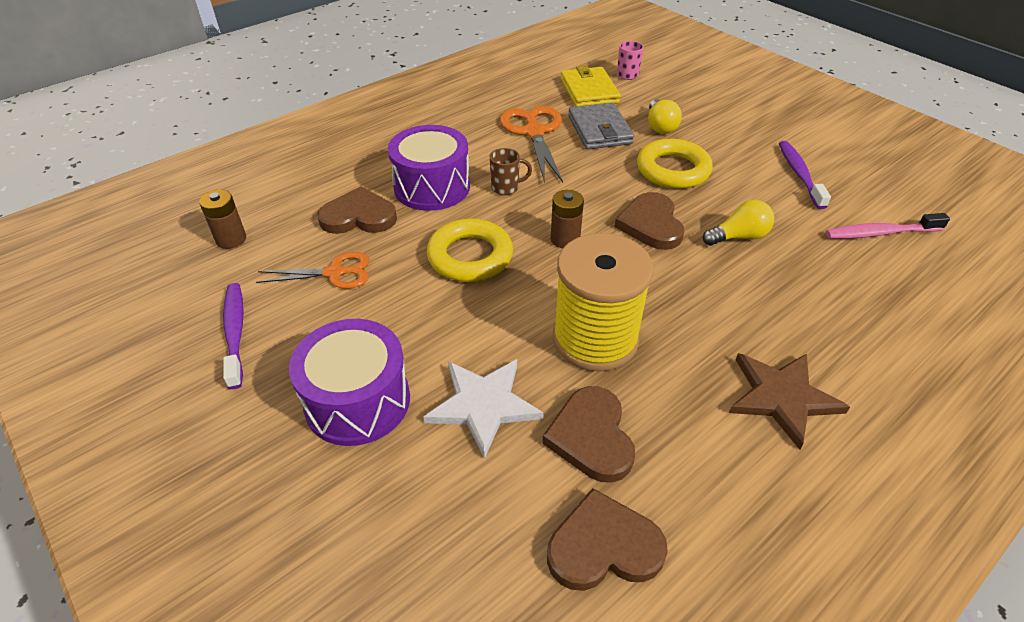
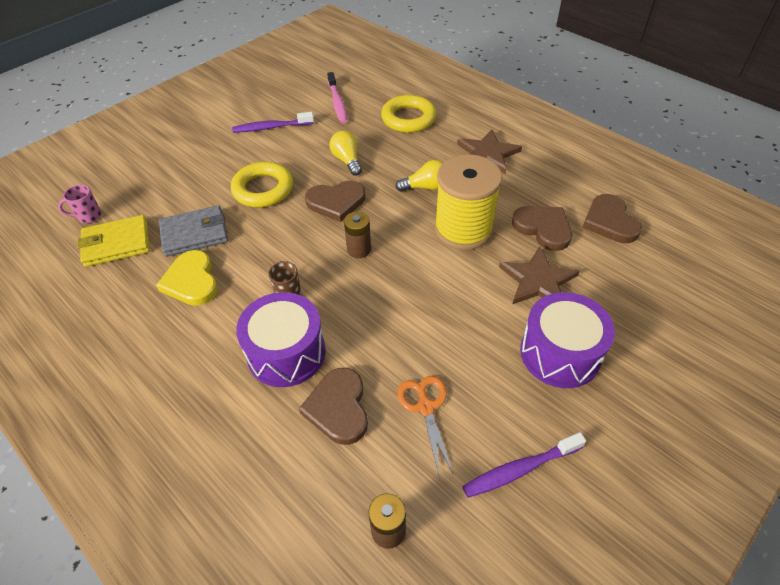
camera: 95 degrees left, 5 degrees up
white star [423,359,543,459] -> brown star [499,246,580,305]
yellow ring [427,219,513,282] -> yellow ring moved to [381,95,436,133]
orange scissors [500,106,563,183] -> yellow heart [156,250,218,306]
brown heart [542,386,635,483] -> brown heart turned 120 degrees counterclockwise [512,206,572,251]
yellow light bulb [648,99,682,134] -> yellow light bulb moved to [396,160,443,192]

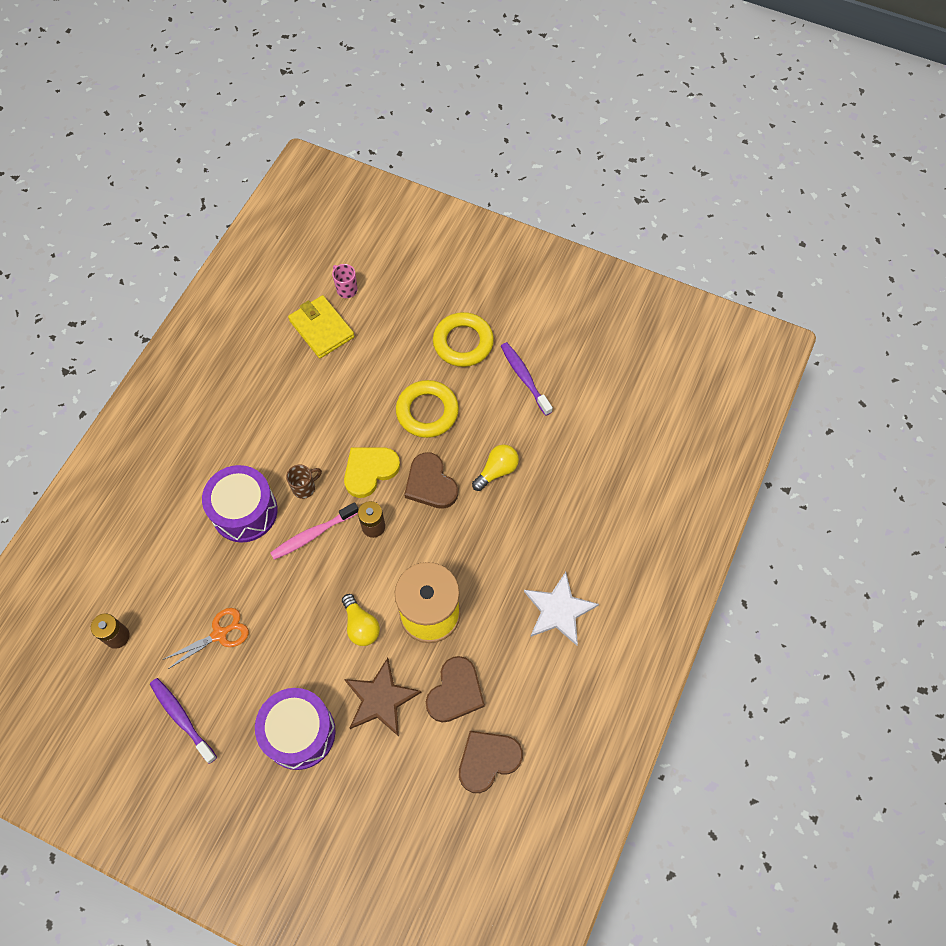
camera: 70 degrees right, 15 degrees up
yellow heart [156,250,218,306] -> yellow heart moved to [344,447,400,498]
grey wallet [159,205,228,257] -> none
brown heart [299,368,368,445] -> none
pink toothbrush [327,72,348,123] -> pink toothbrush moved to [270,502,358,560]
yellow ring [381,95,436,133] -> yellow ring moved to [433,312,494,367]
yellow light bulb [396,160,443,192] -> yellow light bulb moved to [342,594,380,646]
brown star [457,130,522,174] -> white star [524,572,599,646]

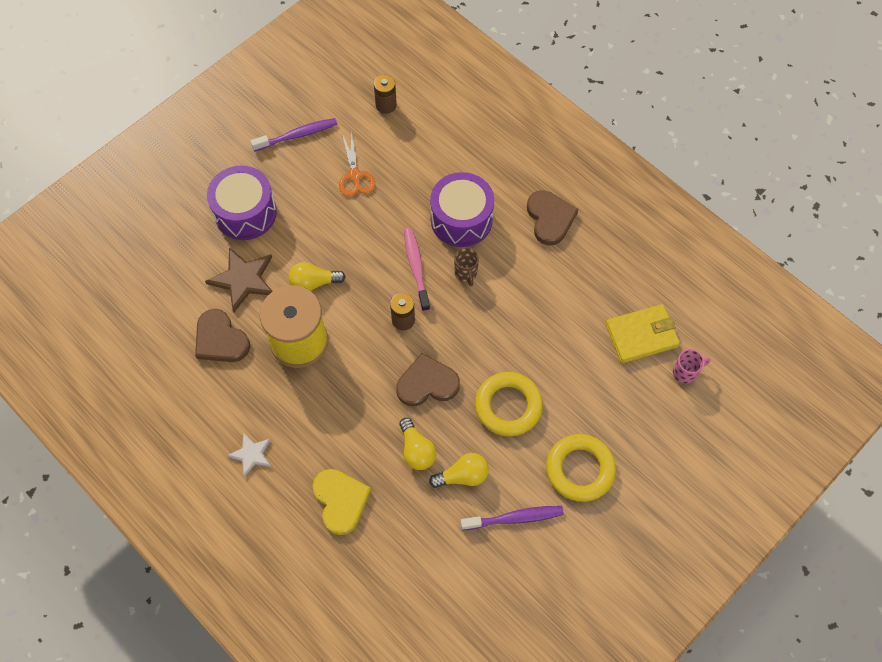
camera: 110 degrees right, 0 degrees up
yellow heart [344,447,400,498] -> yellow heart moved to [313,469,371,535]
brown heart [459,731,523,793] -> brown heart moved to [527,190,578,245]
white star [524,572,599,646] -> white star [227,432,271,477], size x0.60
none -> yellow light bulb [429,453,489,488]

